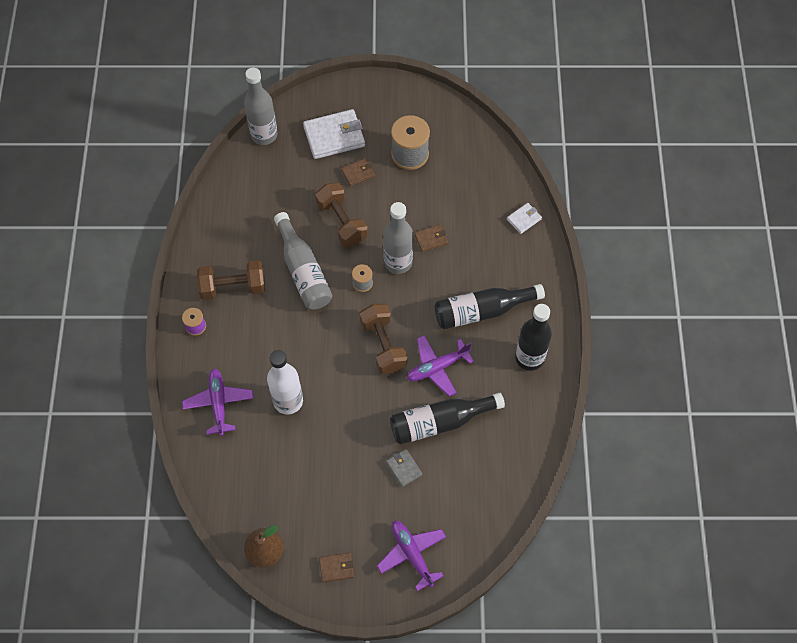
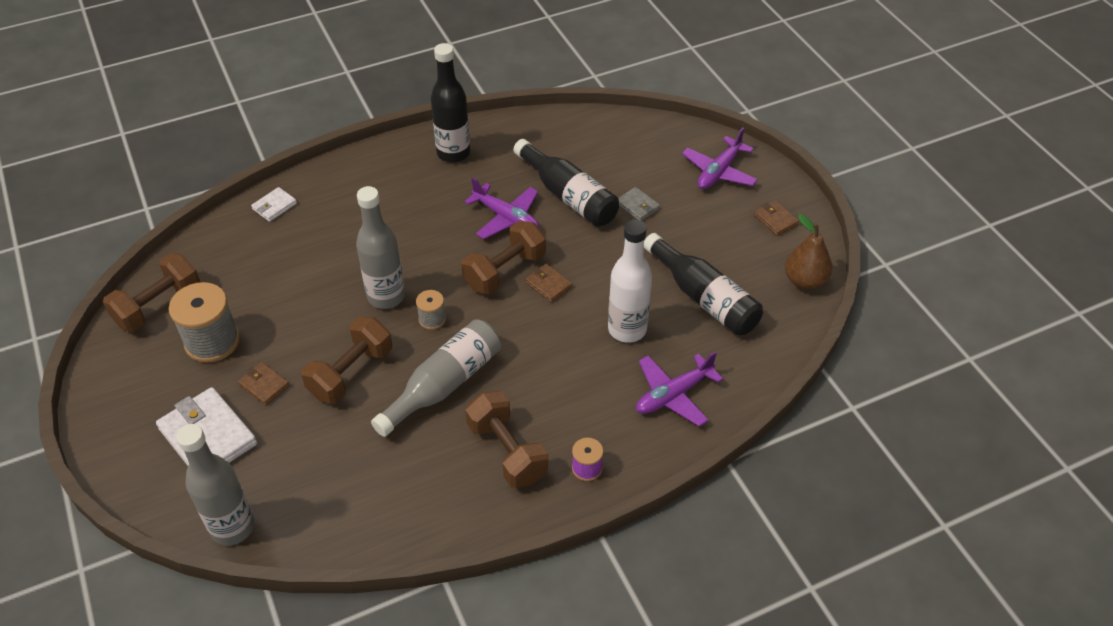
camera: 115 degrees left, 15 degrees down
grey wallet [386,449,422,487] -> grey wallet turned 75 degrees counterclockwise [618,187,660,221]
brown wallet [415,224,448,252] -> brown wallet moved to [525,264,572,302]
black bottle [435,284,545,329] -> black bottle moved to [644,233,763,336]
white wallet [507,203,542,234] -> white wallet turned 75 degrees counterclockwise [251,187,297,222]
none -> brown dumbbell [103,253,200,332]

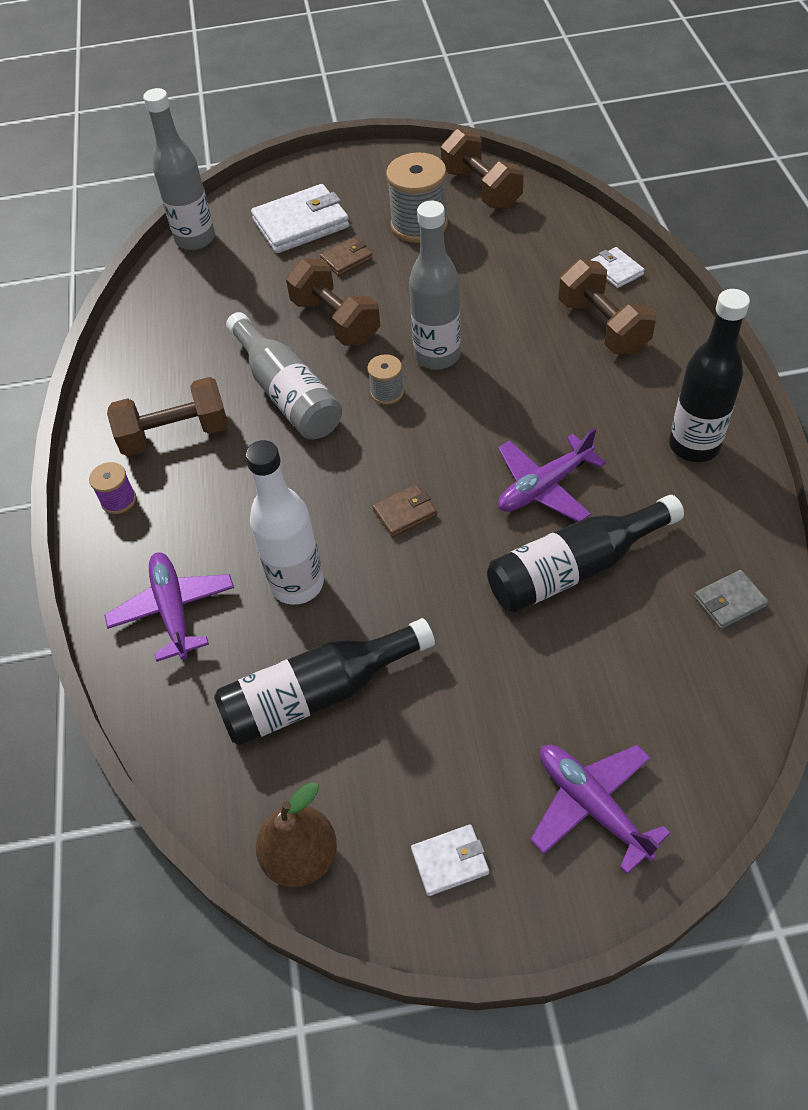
camera: 110 degrees right, 5 degrees up
brown dumbbell [461,220,546,294] -> brown dumbbell moved to [559,259,656,355]
grey wallet [618,187,660,221] -> grey wallet moved to [694,570,768,629]
brown wallet [754,200,799,236] -> white wallet [411,824,489,896]

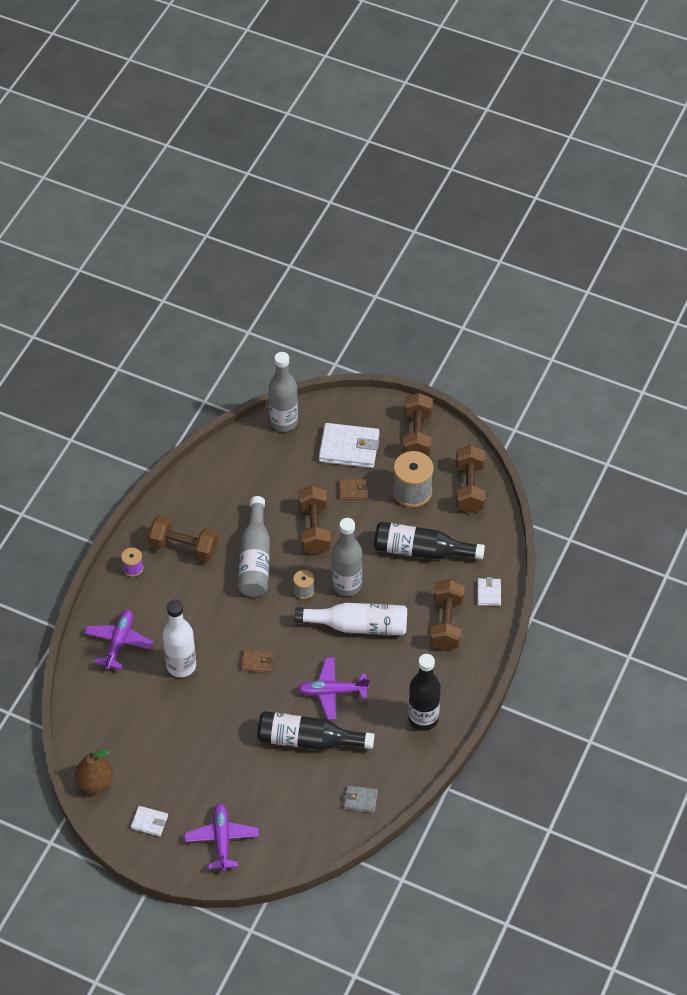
camera: 30 degrees right, 0 degrees up
black bottle [214,618,435,746] -> black bottle moved to [374,522,485,560]
none -> white bottle [295,603,407,635]
none -> brown dumbbell [403,393,433,456]

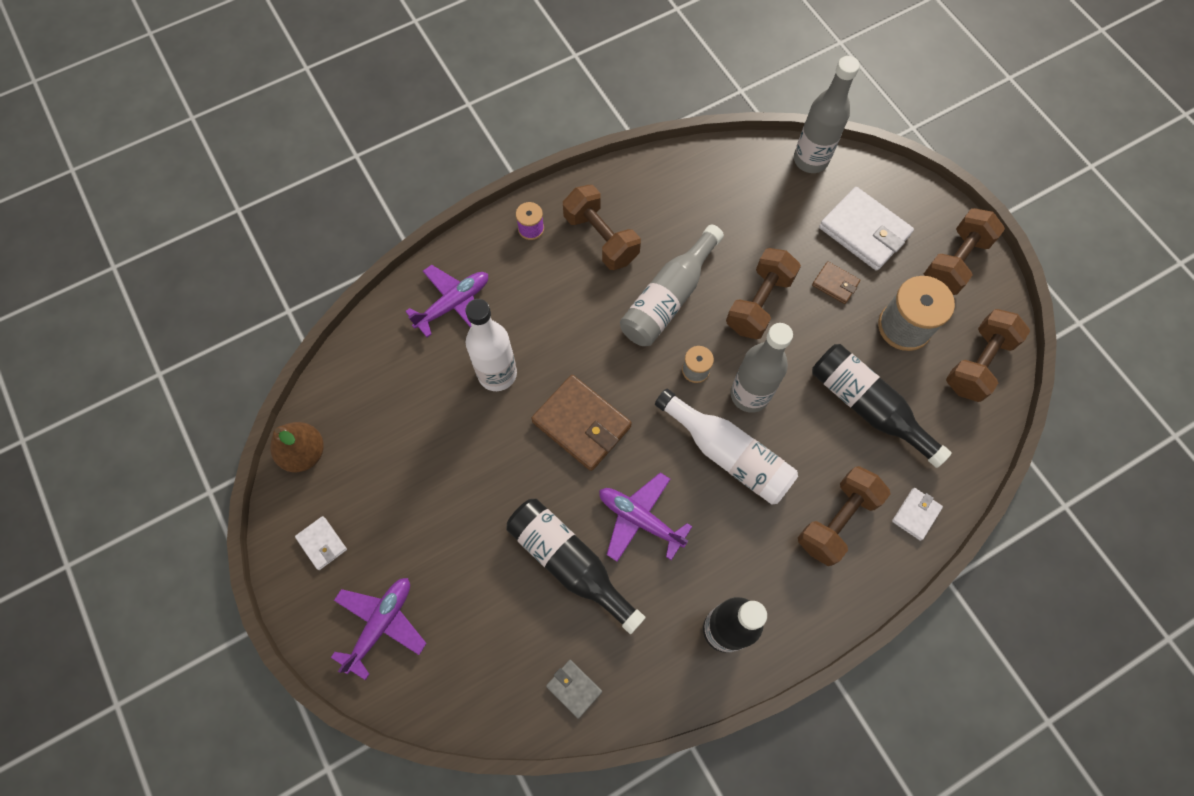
camera: 35 degrees right, 15 degrees up
brown wallet [241,649,273,673] -> brown wallet [531,375,632,471], size x1.97

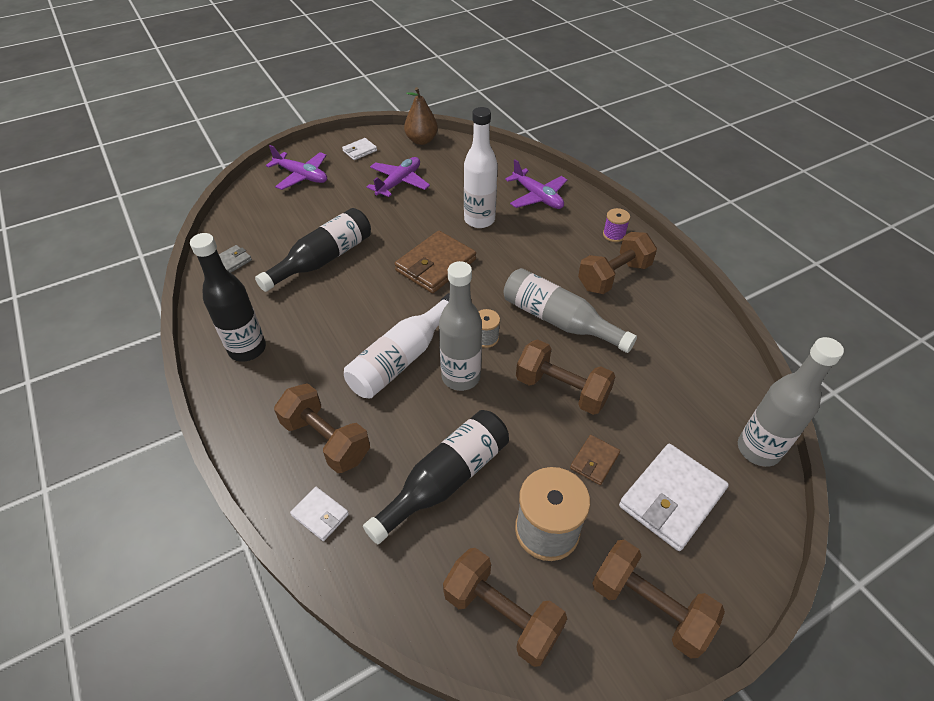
camera: 90 degrees right, 20 degrees down
purple plane [599,473,693,562] -> purple plane moved to [367,157,430,197]

